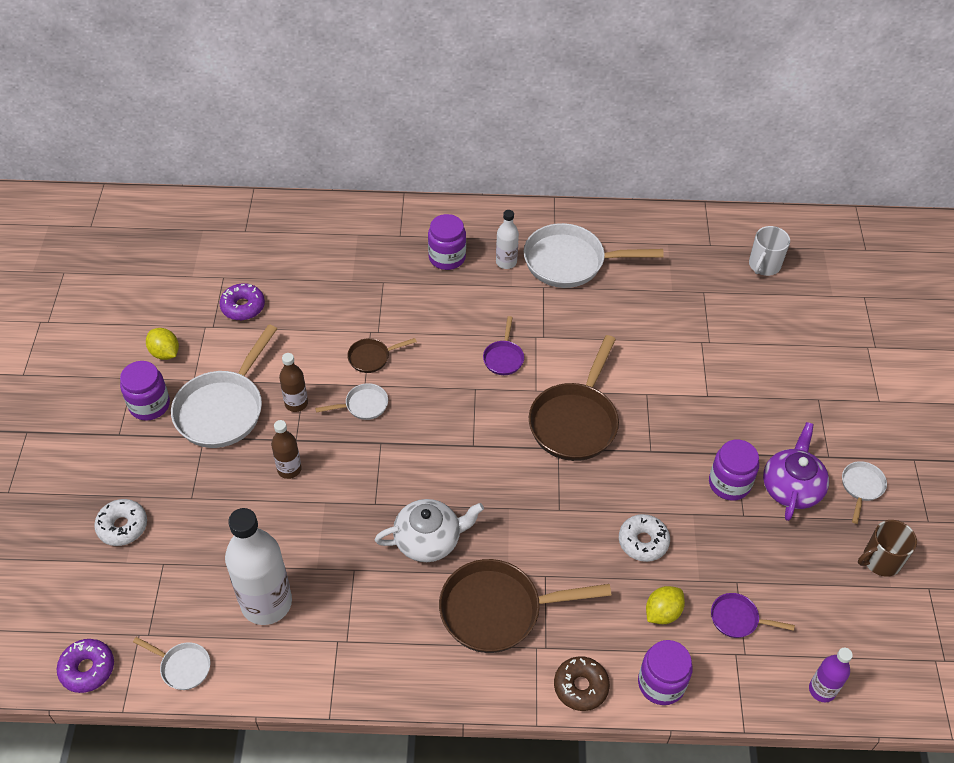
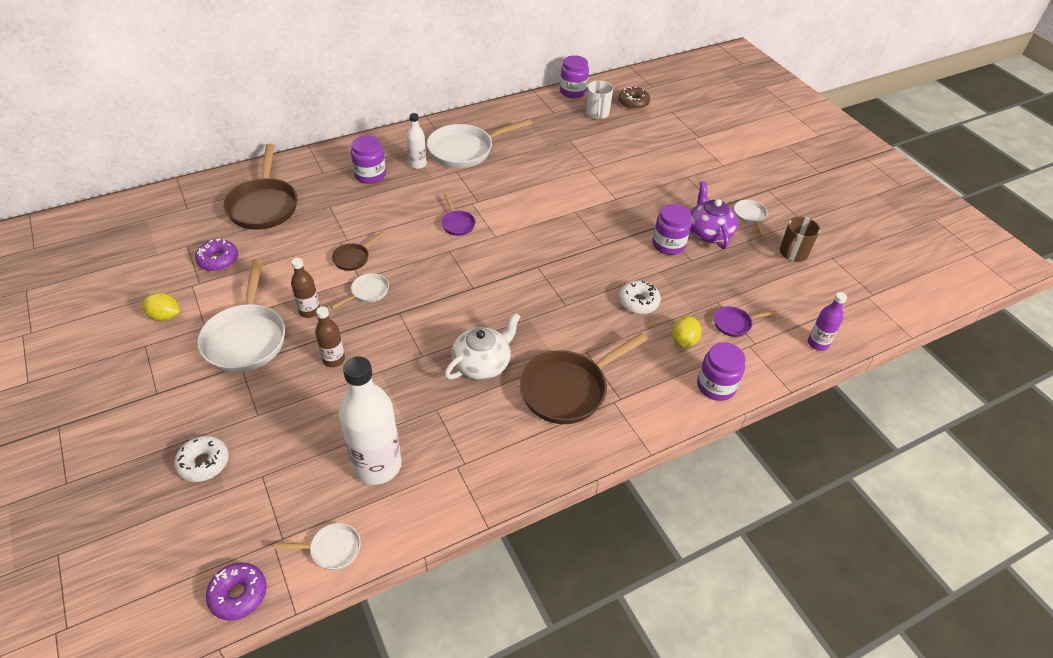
camera: 30 degrees left, 5 degrees down
purple jar [120,361,170,421] -> purple jar moved to [560,55,589,98]
brown pan [529,335,619,461] -> brown pan moved to [223,144,297,230]
brown donut [554,656,610,711] -> brown donut moved to [618,87,650,110]

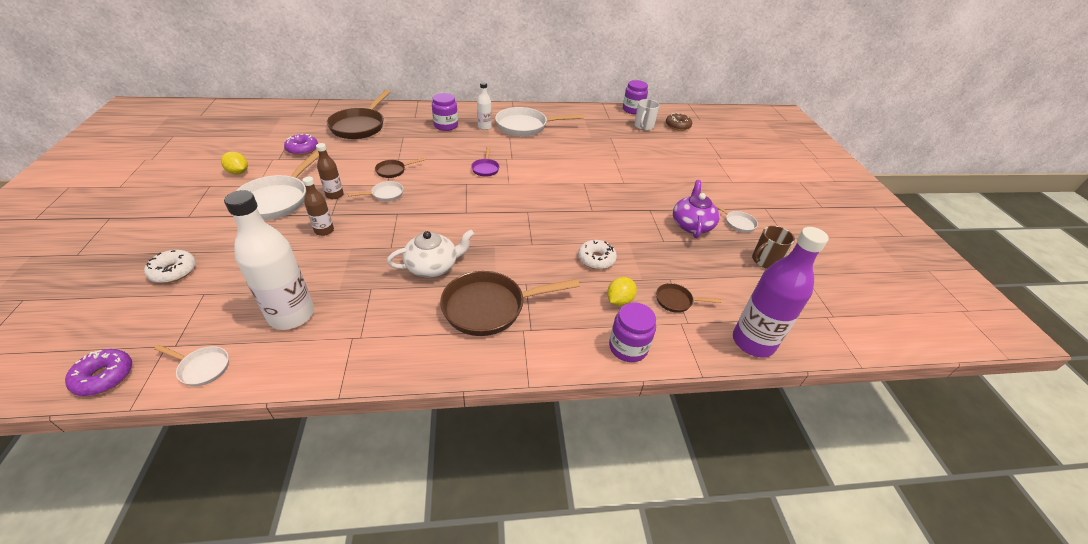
camera: 20 degrees right, 5 degrees down
purple jar [653,204,692,255] -> none
purple pan [714,306,777,337] -> brown pan [656,283,722,313]
white pan [734,200,768,236] -> white pan turned 120 degrees clockwise [712,202,758,233]
purple bottle [808,292,847,351] -> purple bottle [733,227,829,357], size x1.96

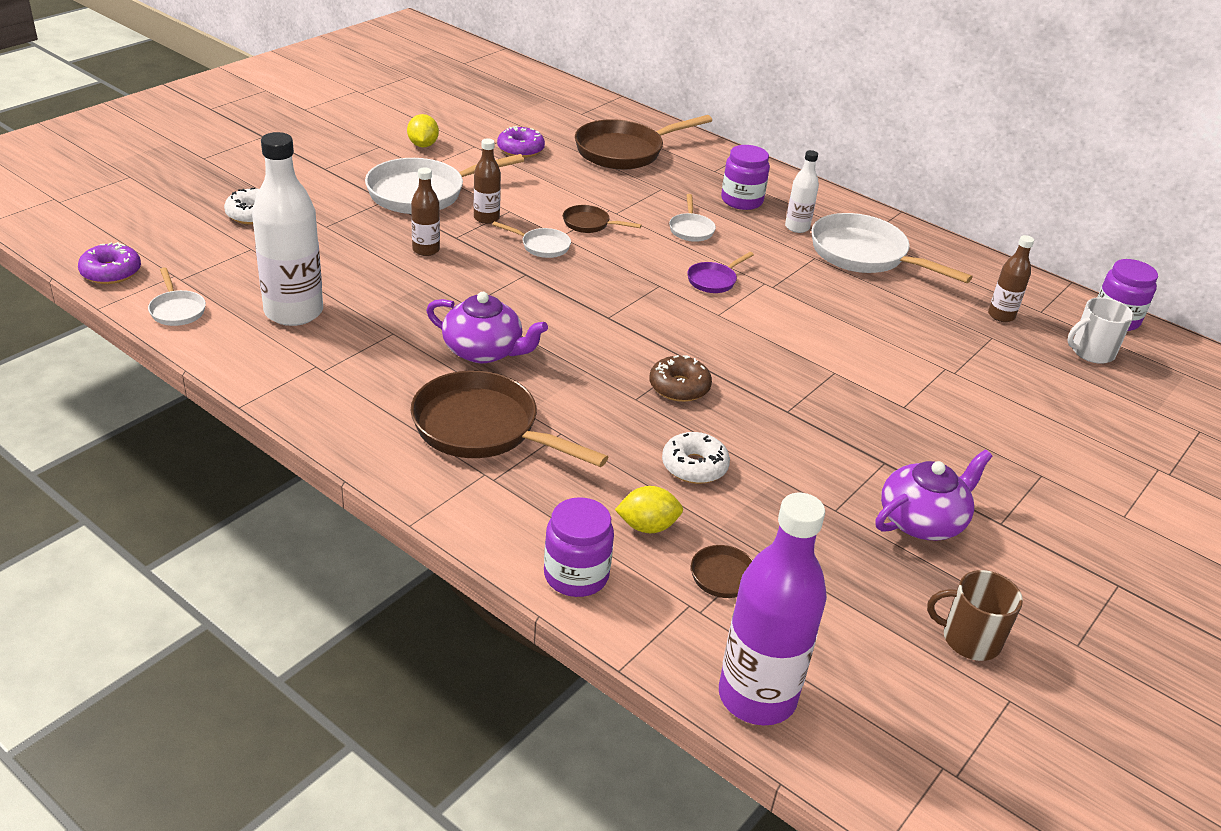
camera: 45 degrees right, 5 degrees down
white teapot [387,230,474,277] -> purple teapot [426,292,548,363]
brown donut [666,113,692,131] -> brown donut moved to [649,355,712,402]
white pan [712,202,758,233] -> white pan moved to [669,194,716,242]
none -> brown bottle [988,235,1034,322]

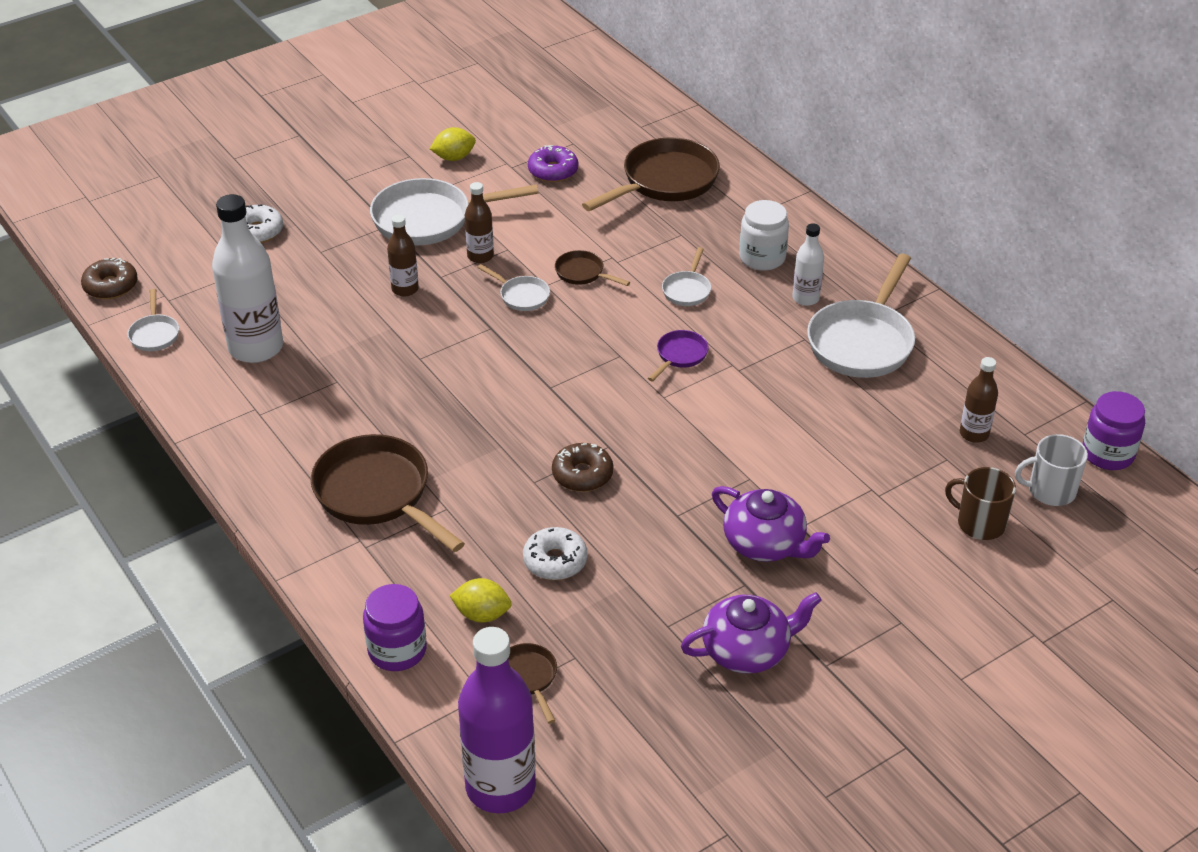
camera: 20 degrees right, 5 degrees up
purple donut [78,242,141,284] -> brown donut [81,258,138,299]
yellow lemon [407,114,439,147] -> yellow lemon turned 60 degrees clockwise [430,127,476,161]
purple teapot [426,292,548,363] -> purple teapot moved to [712,486,830,562]
brown pan [575,115,712,170] -> brown pan turned 150 degrees clockwise [582,138,720,211]
purple pan [687,252,754,293] -> purple pan turned 150 degrees clockwise [648,330,709,382]
purple jar [721,145,770,210] -> white jar [739,200,789,271]
white pan [811,213,973,283] -> white pan turned 120 degrees counterclockwise [807,254,915,378]
brown mug [927,570,1023,661] -> brown mug moved to [945,467,1016,540]

